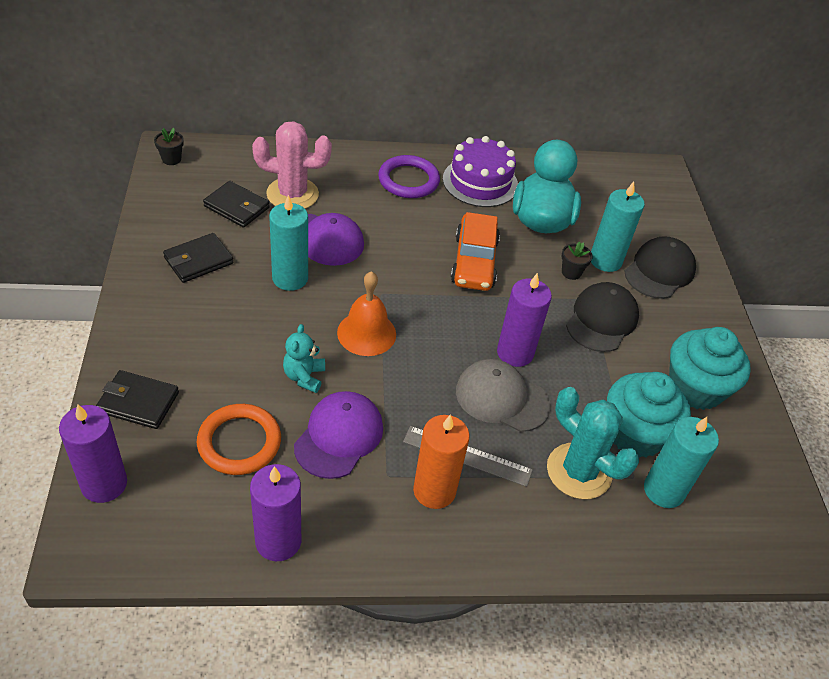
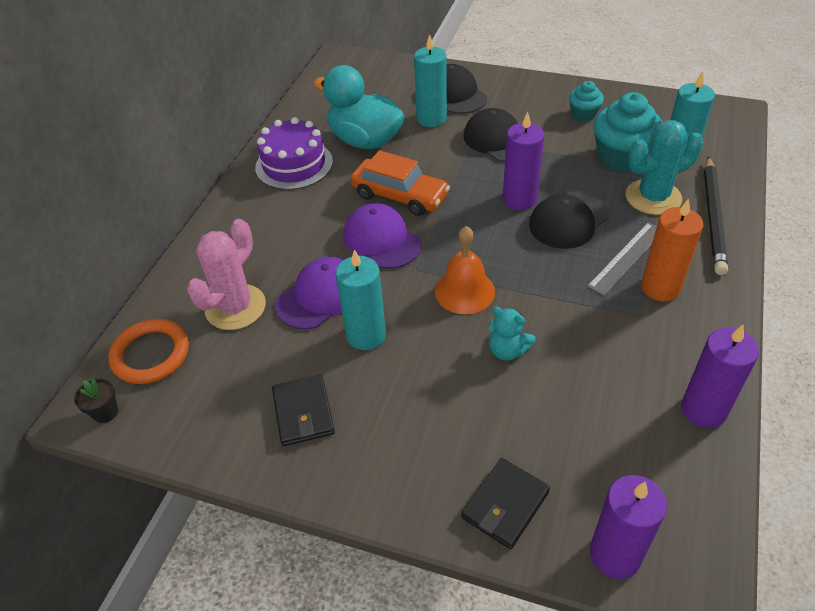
camera: 60 degrees left, 0 degrees up
orange ring [197,404,281,475] -> orange ring moved to [108,319,189,384]
black wallet [203,181,270,228] -> none
purple cap [294,391,383,479] -> purple cap moved to [343,203,422,269]
purple ring [378,155,440,198] -> none
grey cap [456,359,551,432] -> black cap [529,192,608,249]
black flower pot [561,241,593,280] -> none
turquoise cupcake [669,327,751,410] -> turquoise cupcake [569,81,604,121], size x0.55
none -> black pencil [704,156,728,275]

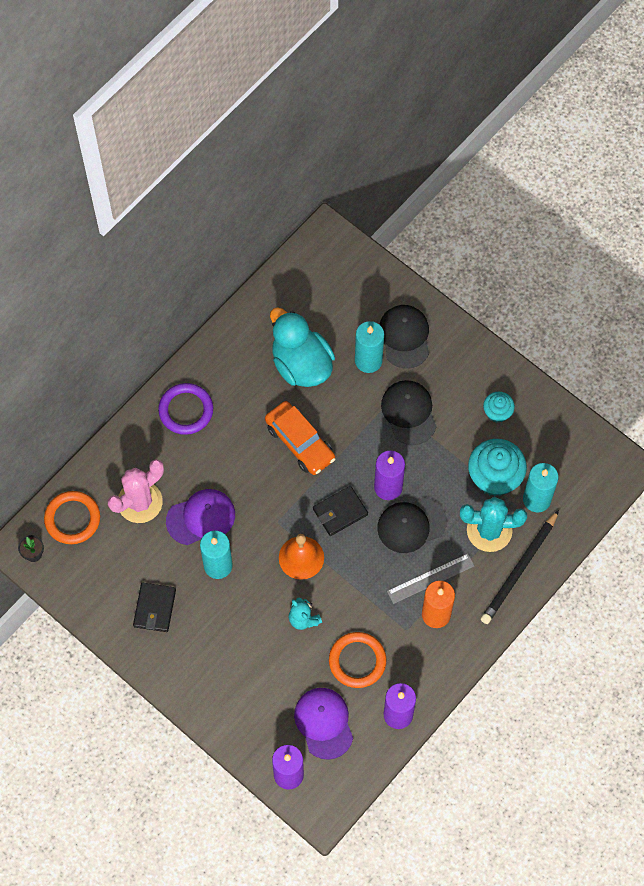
camera: 20 degrees right, 20 degrees up
purple cake [255,117,333,190] -> none
purple cap [343,203,422,269] -> purple cap moved to [294,688,353,760]
black wallet [461,458,550,549] -> black wallet moved to [313,486,368,536]
none -> purple ring [158,383,213,435]
none -> orange ring [329,632,386,688]

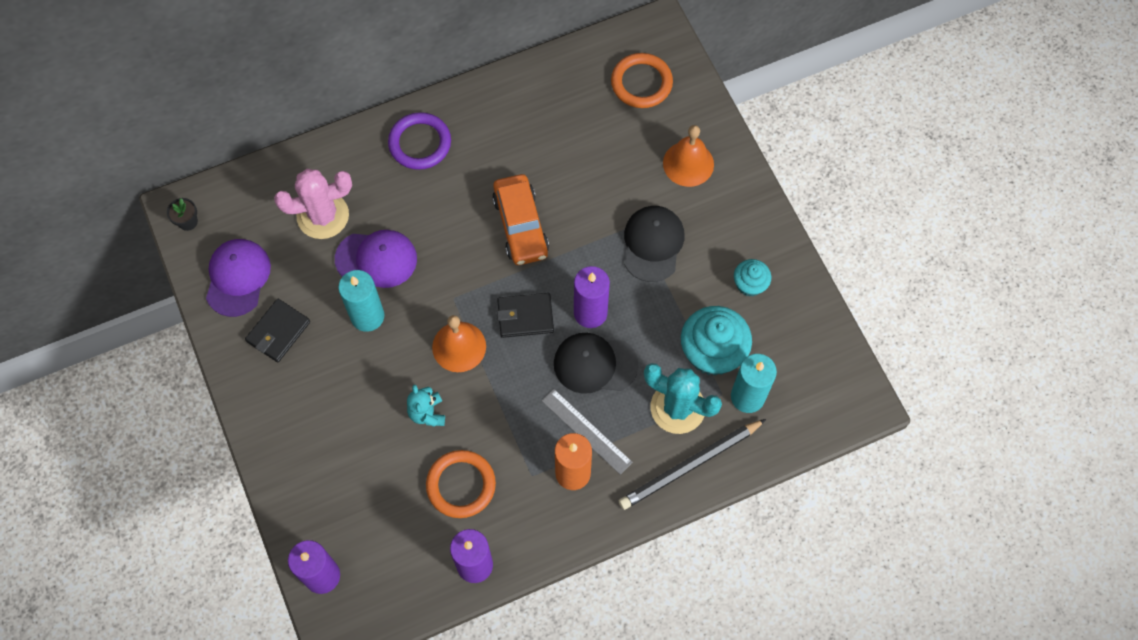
camera: 25 degrees right, 0 degrees up
orange ring [44,491,100,544] -> orange ring moved to [611,53,673,108]
turquoise duck [270,307,335,387] -> none
purple cap [294,688,353,760] -> purple cap moved to [206,239,271,317]
turquoise candle [355,321,384,373] -> none
black cap [379,305,429,368] -> orange bell [663,125,714,187]
grey ruler [387,554,474,604] -> grey ruler turned 45 degrees clockwise [542,389,633,475]

